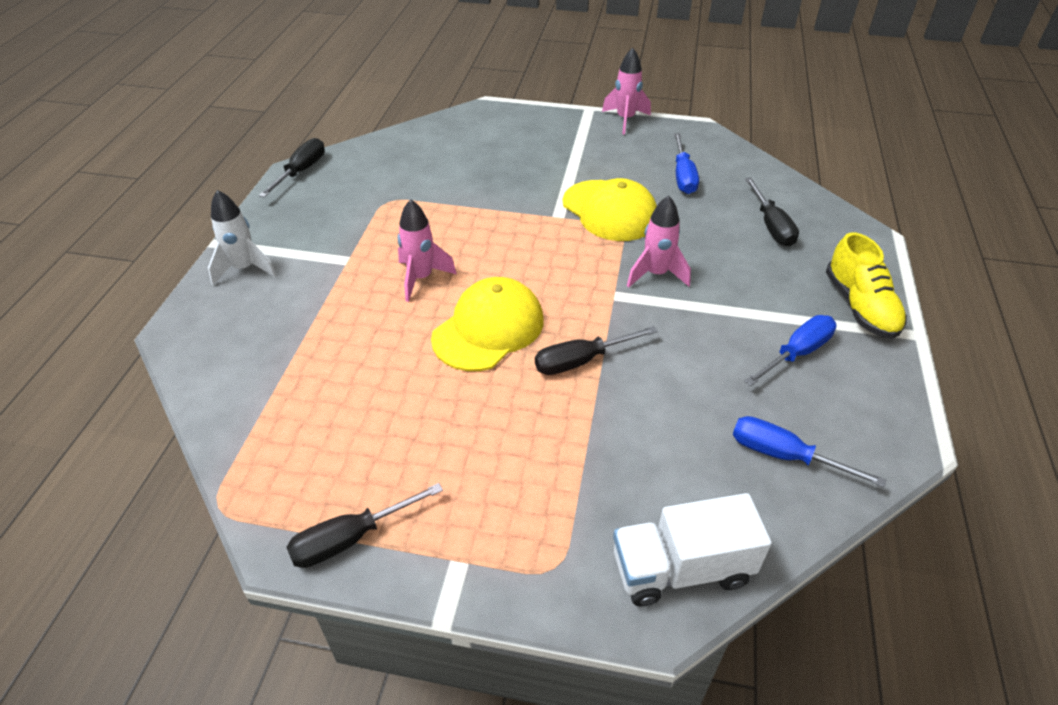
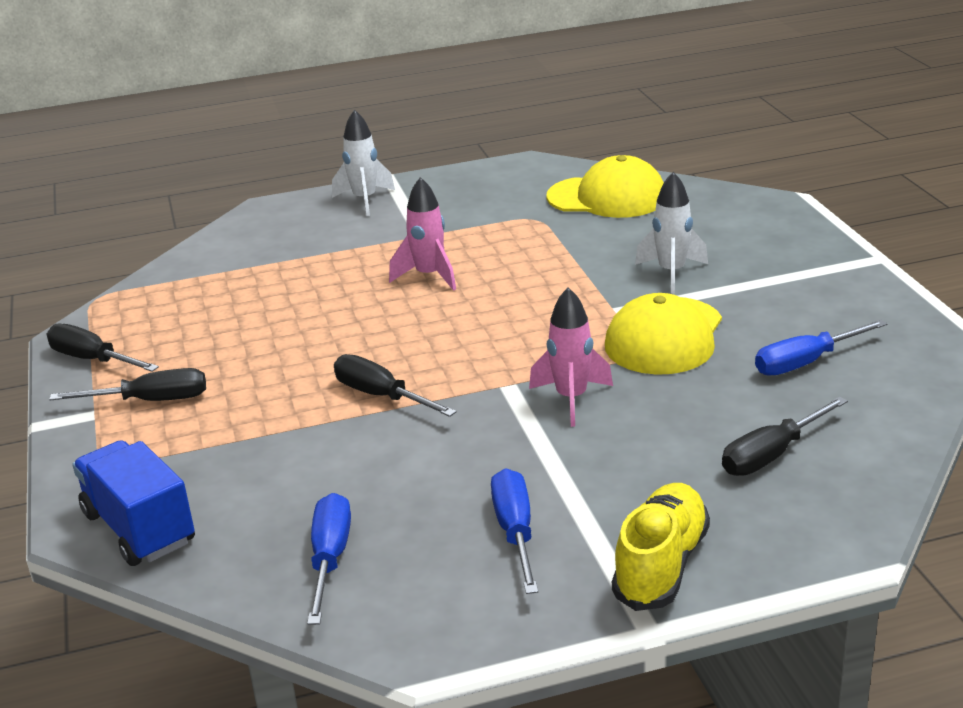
camera: 65 degrees right, 15 degrees down
black screwdriver [259,138,325,198] -> black screwdriver moved to [49,368,206,401]
yellow cap [431,277,544,371] -> yellow cap moved to [546,155,664,218]
pink rocket [602,48,651,134] -> none
white truck [613,493,772,607] -> blue truck [72,440,195,566]
blue screwdriver [744,315,837,386] -> blue screwdriver turned 120 degrees counterclockwise [491,468,538,594]
yellow shoe [826,232,907,339] -> yellow shoe turned 150 degrees clockwise [612,483,710,611]
none -> white rocket [635,172,708,293]

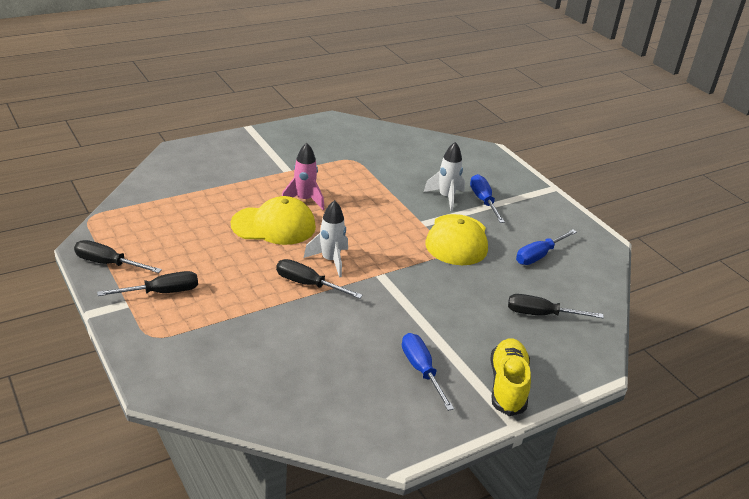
camera: 20 degrees left, 5 degrees up
blue truck [72,440,195,566] -> none
blue screwdriver [307,493,351,625] -> blue screwdriver moved to [470,174,505,223]
white rocket [332,109,395,216] -> white rocket moved to [304,200,348,277]
pink rocket [529,287,613,427] -> none
yellow cap [546,155,664,218] -> yellow cap moved to [231,196,316,245]
black screwdriver [722,397,848,476] -> black screwdriver turned 60 degrees clockwise [508,294,604,318]

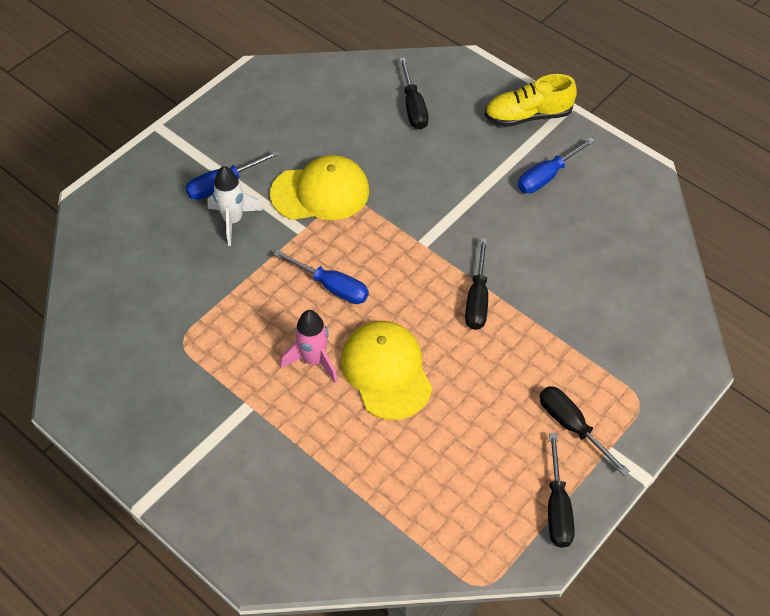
camera: 105 degrees left, 20 degrees up
white rocket [304,200,348,277] -> none
blue screwdriver [516,229,577,265] -> blue screwdriver moved to [273,250,369,304]

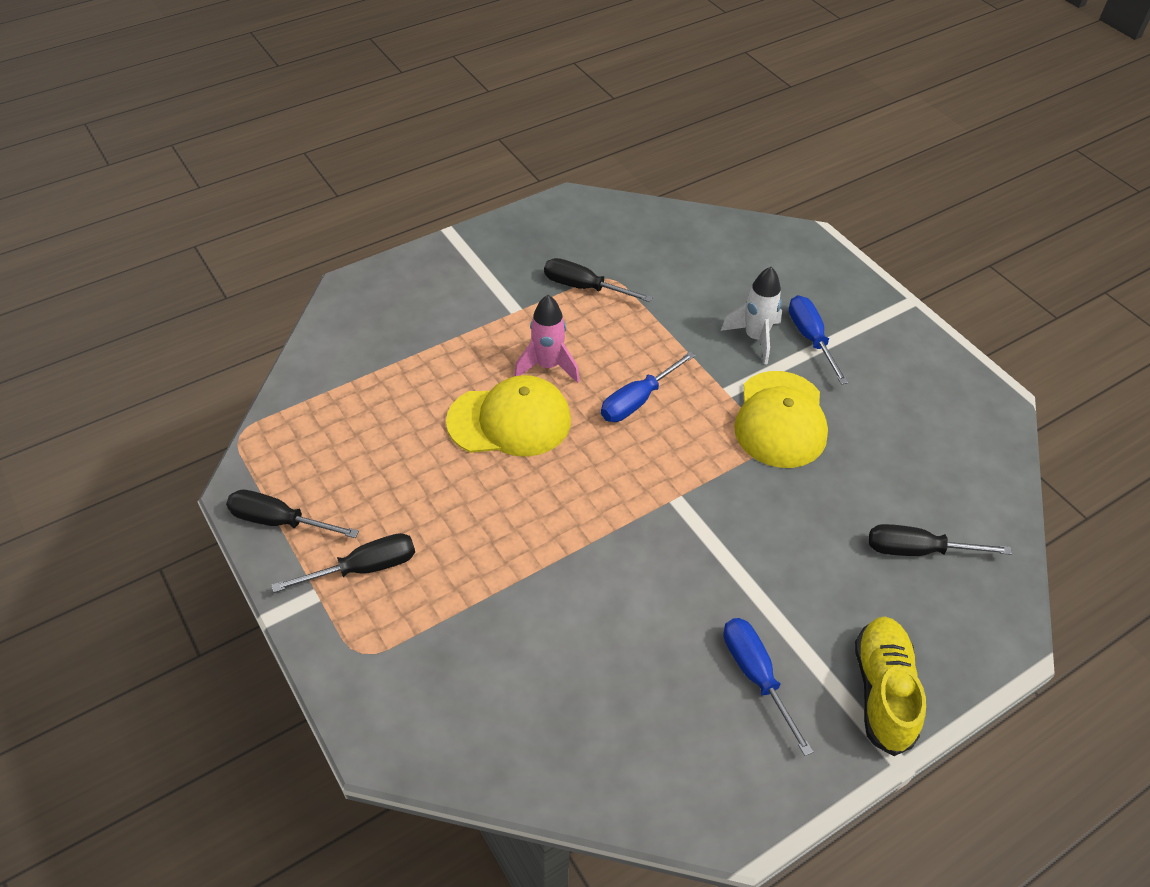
camera: 105 degrees right, 5 degrees down
black screwdriver [465,238,488,330] -> black screwdriver moved to [544,258,653,302]

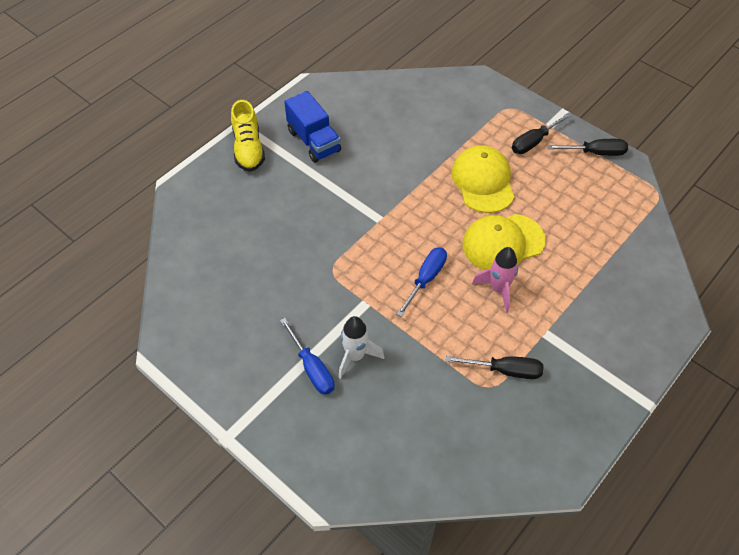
camera: 165 degrees right, 5 degrees up
blue screwdriver [724,618,813,756] -> blue truck [284,91,341,163]
yellow cap [734,371,828,468] -> yellow cap moved to [451,145,515,213]
black screwdriver [869,524,1012,556] -> none

